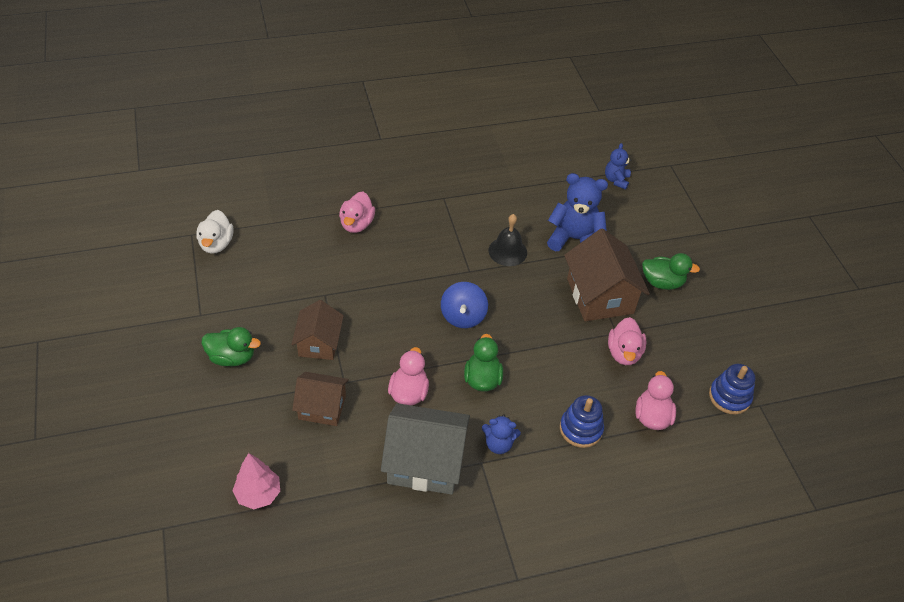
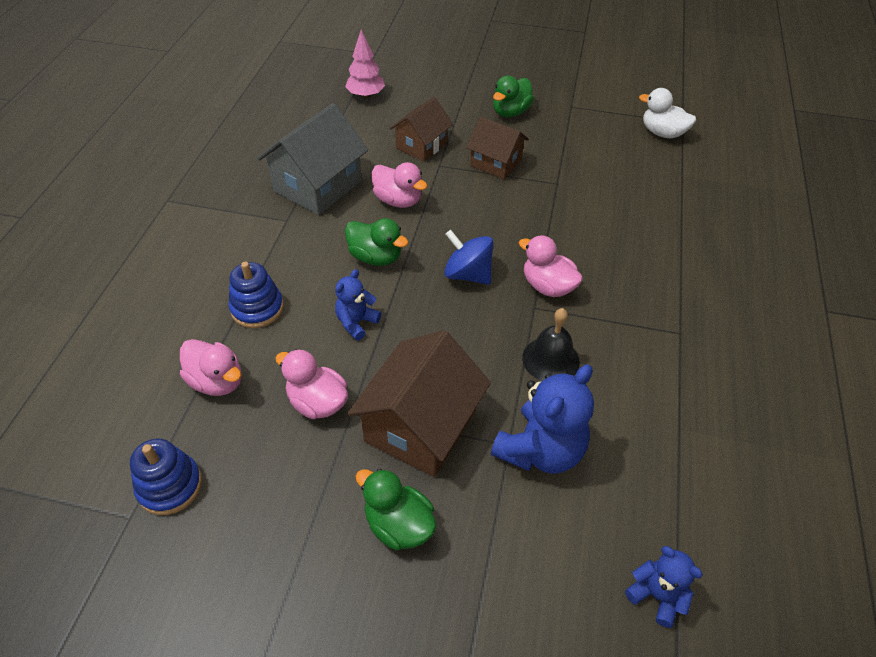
camera: 120 degrees right, 0 degrees up
pink duck [339,192,375,233] -> pink duck moved to [519,235,583,297]
blue teddy bear [482,415,521,454] -> blue teddy bear moved to [335,269,381,341]
brown house [564,229,650,321] -> brown house turned 75 degrees counterclockwise [347,330,491,477]
green duck [642,253,700,290] -> green duck turned 90 degrees clockwise [355,468,436,550]

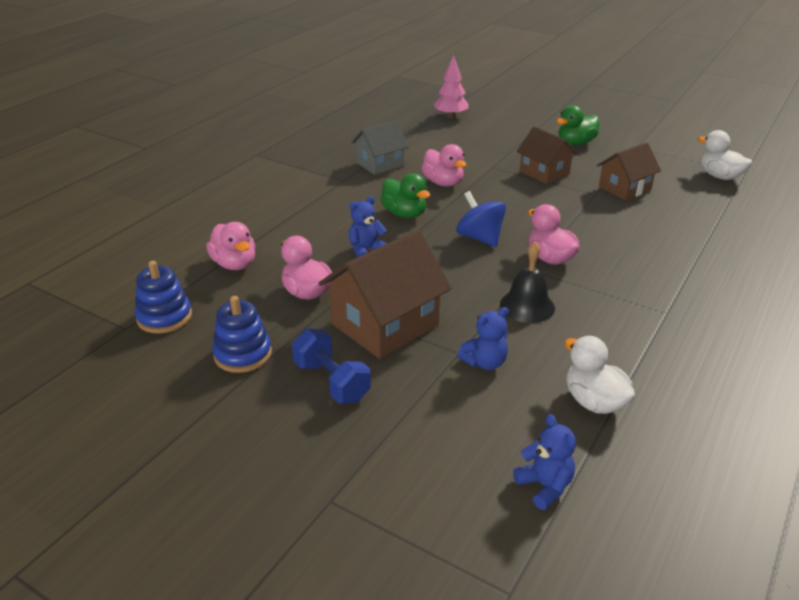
camera: 20 degrees right, 15 degrees down
blue stacking toy [228,262,284,328] -> blue stacking toy moved to [212,296,272,373]
grey house [257,103,368,215] -> grey house [351,120,409,175], size x0.63
green duck [355,468,436,550] -> blue dumbbell [292,328,371,403]
brown house [390,97,453,162] -> brown house moved to [597,143,661,200]
blue teddy bear [491,364,594,474] -> blue teddy bear [457,307,509,370], size x0.55
none -> white duck [565,336,635,414]

